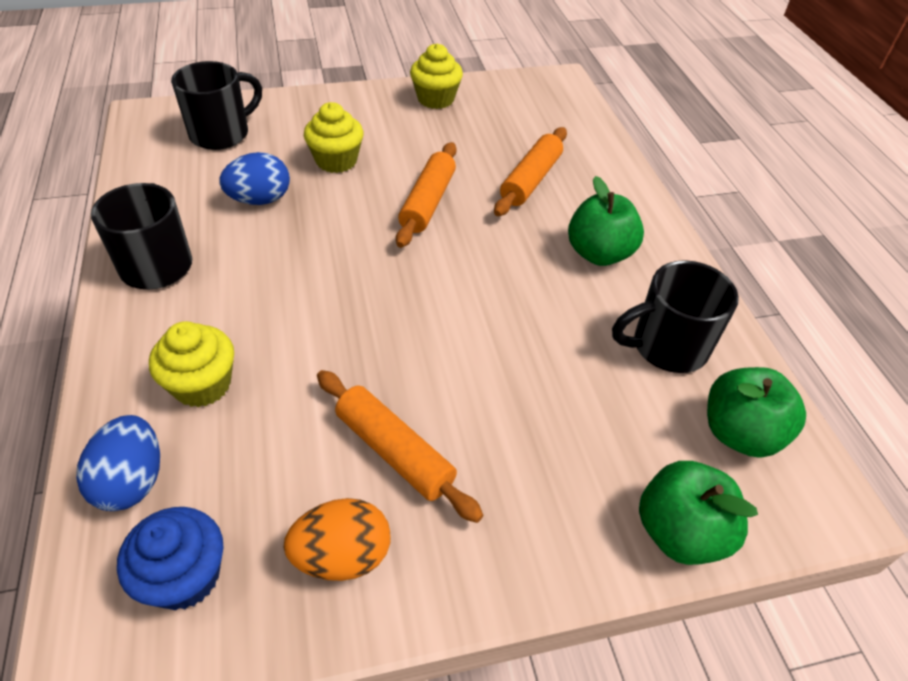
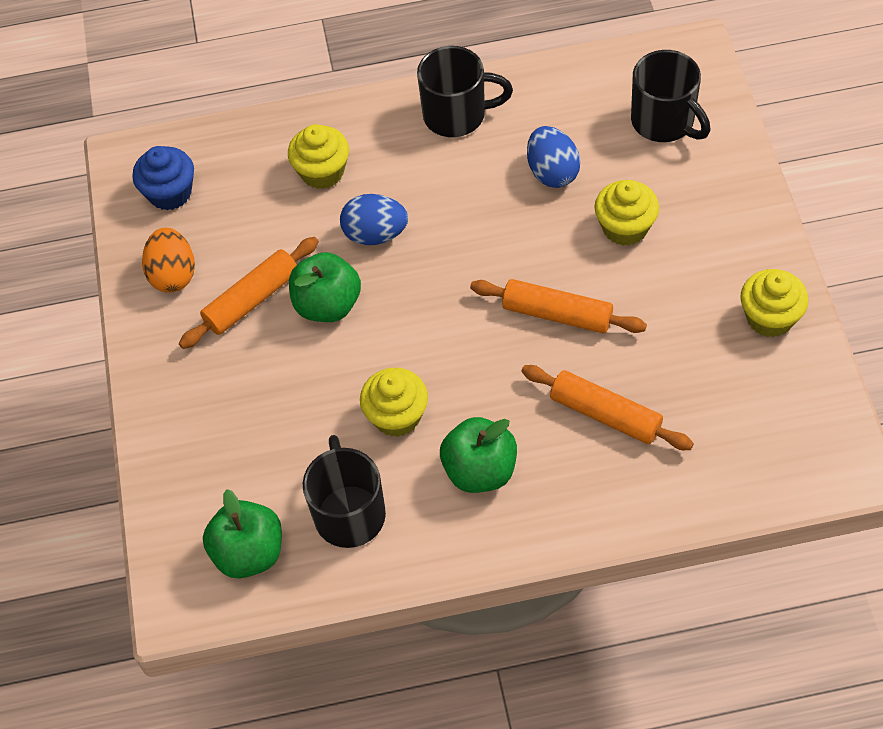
camera: 100 degrees right, 10 degrees up
blue egg [76,415,160,511] -> blue egg moved to [340,194,408,245]
green apple [639,461,758,565] -> green apple moved to [289,252,361,322]
none -> yellow cupcake [360,368,428,437]

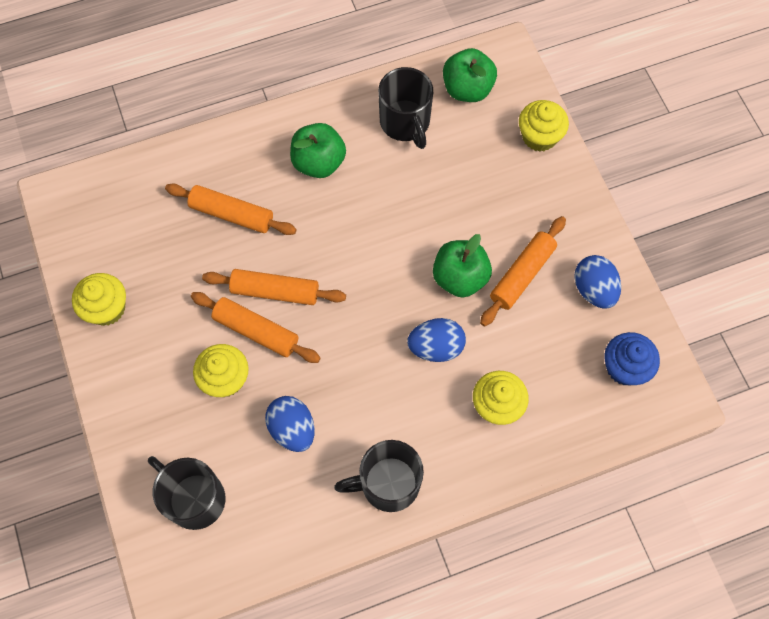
camera: 165 degrees right, 10 degrees up
orange egg [142,228,195,293] -> blue egg [574,255,621,308]
yellow cupcake [360,368,428,437] -> yellow cupcake moved to [519,100,569,152]
none -> orange rolling pin [191,292,321,363]

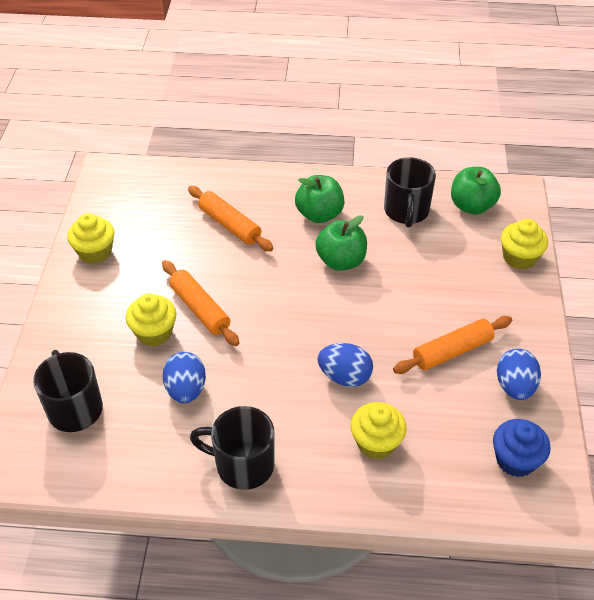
camera: 25 degrees right, 20 degrees down
orange rolling pin [202,269,346,305] -> none
green apple [433,234,492,298] -> green apple moved to [315,215,367,271]

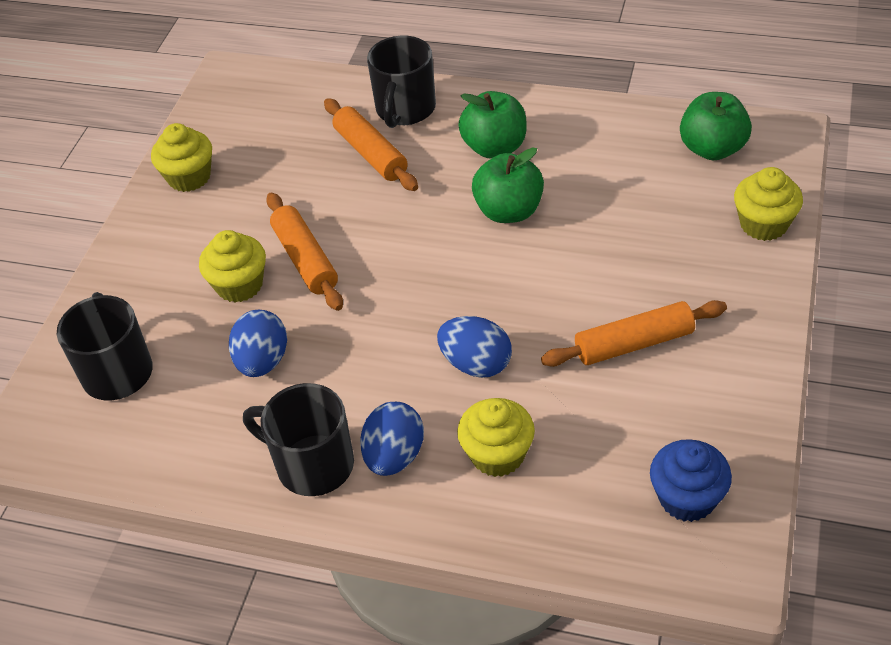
camera: 15 degrees right, 0 degrees up
black mug [384,157,436,228] -> black mug moved to [367,36,436,128]
blue egg [497,349,541,400] -> blue egg moved to [360,402,424,476]

